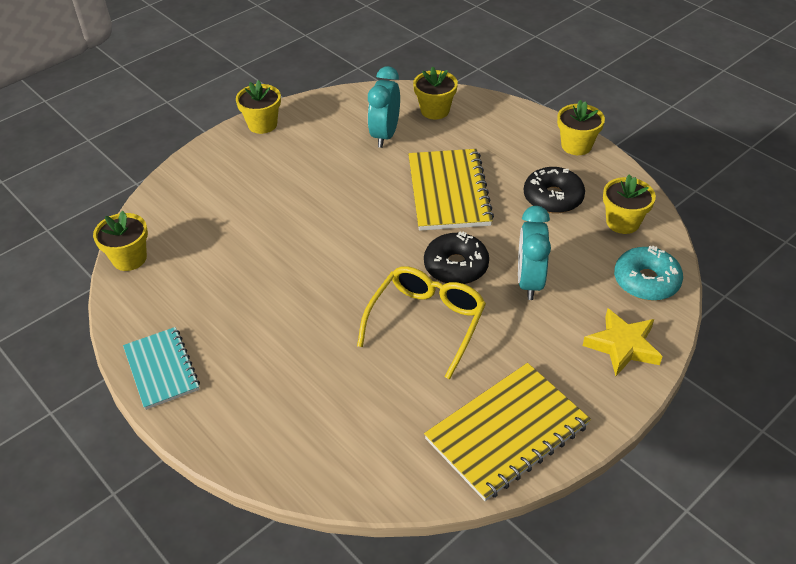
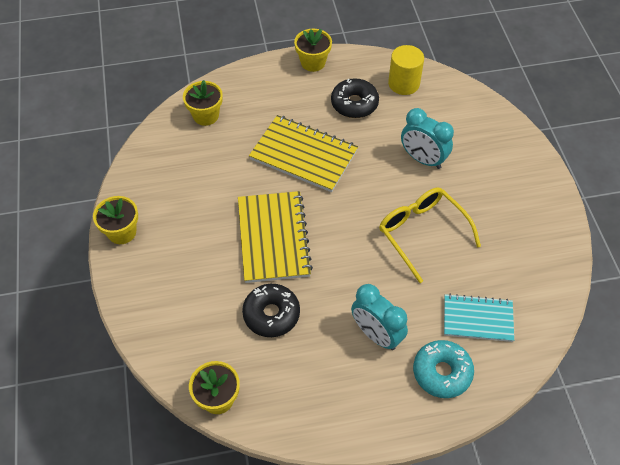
camera: 60 degrees left, 10 degrees up
turquoise notebook [123,327,200,410] -> turquoise notebook moved to [444,294,514,342]
turquoise clock [368,66,400,148] -> turquoise clock moved to [351,284,408,350]
black donut [424,231,489,284] -> black donut moved to [242,284,300,337]
yellow notebook [424,363,591,501] -> yellow notebook moved to [238,191,313,283]
yellow star [583,308,663,376] -> none
yellow flower pot [603,174,656,234] -> yellow cylinder [388,45,424,95]
turquoise donut [614,246,683,301] -> turquoise donut moved to [413,340,474,398]

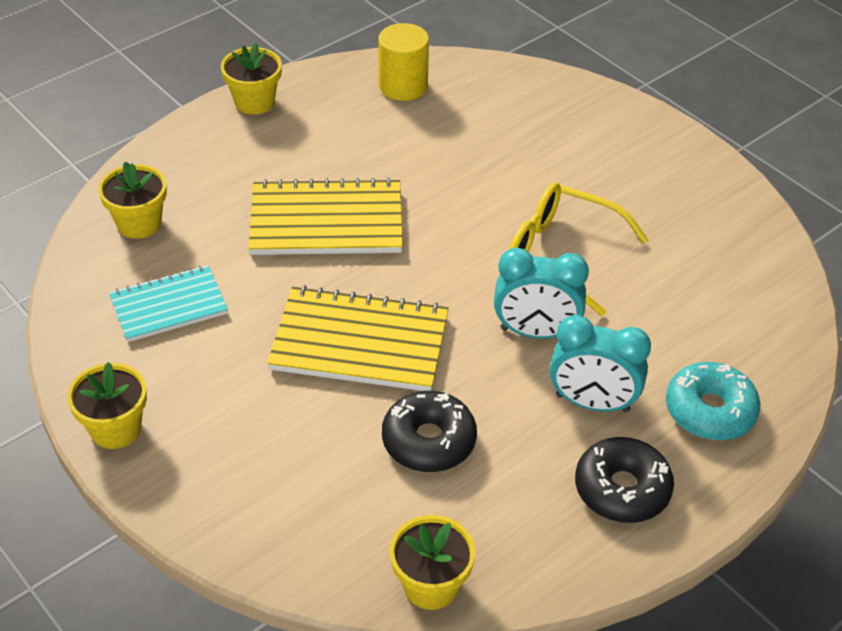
camera: 30 degrees left, 10 degrees down
yellow notebook [238,191,313,283] -> yellow notebook turned 45 degrees counterclockwise [267,285,449,391]
black donut [331,78,379,118] -> black donut moved to [575,437,674,523]
turquoise clock [401,108,454,169] -> turquoise clock moved to [494,248,589,339]
turquoise notebook [444,294,514,342] -> turquoise notebook moved to [109,265,228,342]

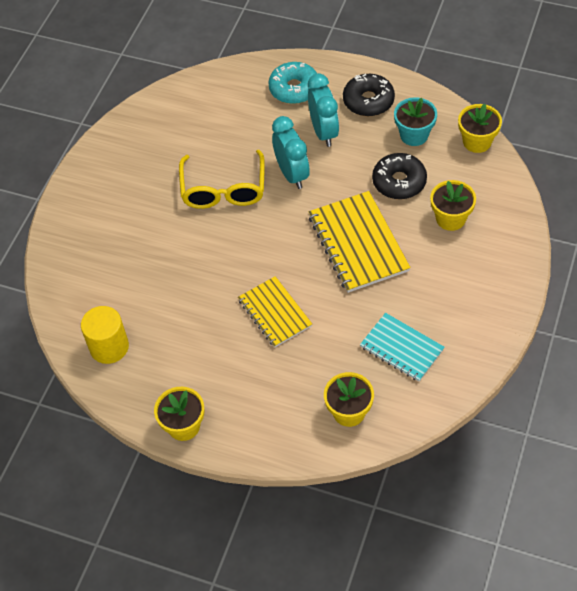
camera: 115 degrees left, 10 degrees up
yellow flower pot [67,362,147,449] -> yellow flower pot moved to [430,180,476,231]
yellow notebook [248,178,403,255] -> yellow notebook [238,276,312,348], size x0.65
none -> turquoise flower pot [394,97,437,146]

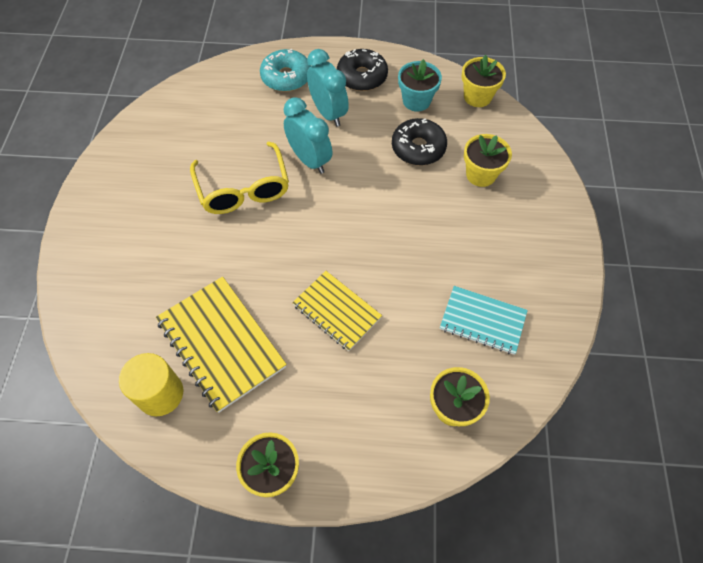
camera: 20 degrees left, 5 degrees up
yellow notebook [309,191,411,293] -> yellow notebook moved to [156,277,287,413]

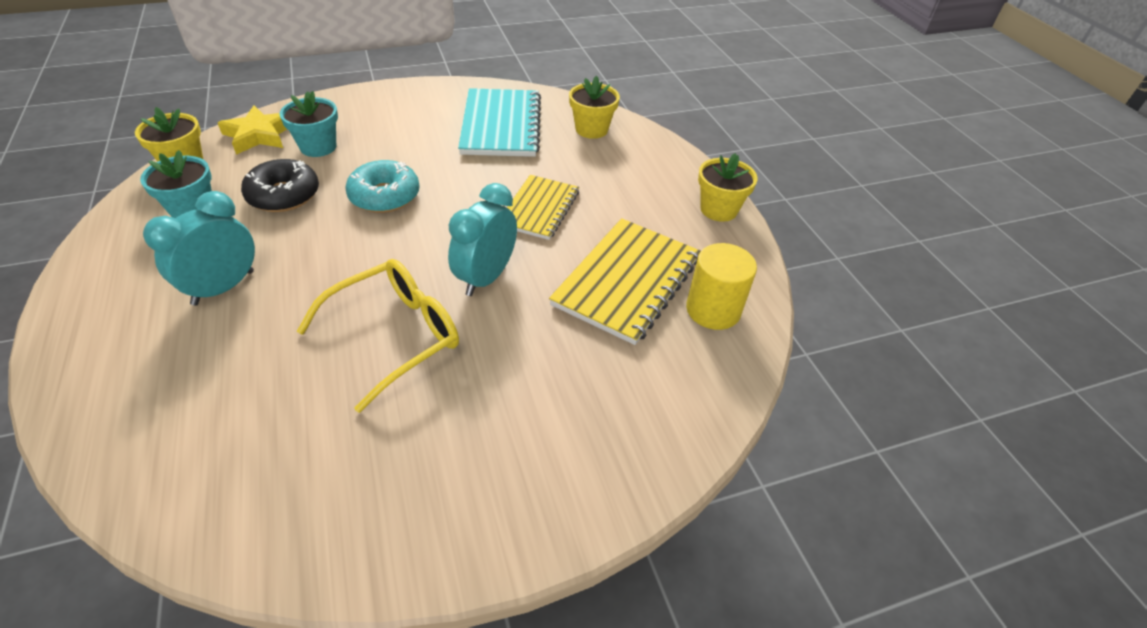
camera: 115 degrees left, 15 degrees down
turquoise donut [260,49,311,92] -> turquoise donut moved to [345,160,420,213]
turquoise clock [284,97,332,174] -> turquoise clock moved to [448,183,517,296]
black donut [337,49,388,91] -> none
turquoise notebook [440,286,528,355] -> turquoise notebook [458,88,541,157], size x1.54
yellow flower pot [464,134,512,187] -> turquoise flower pot [279,91,338,157]
none -> yellow star [218,105,287,155]

